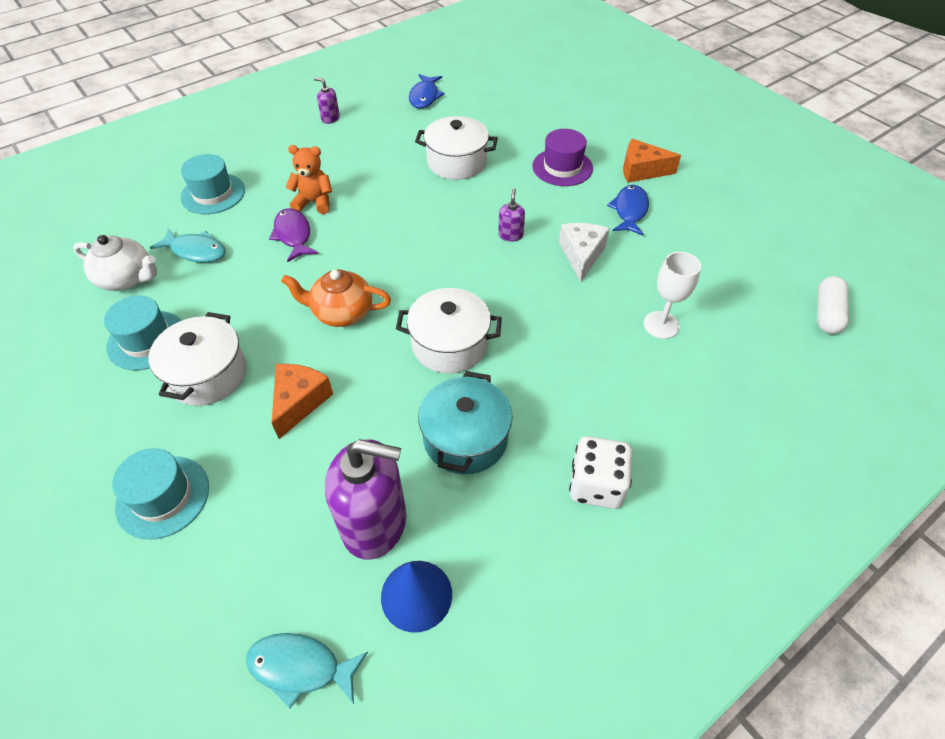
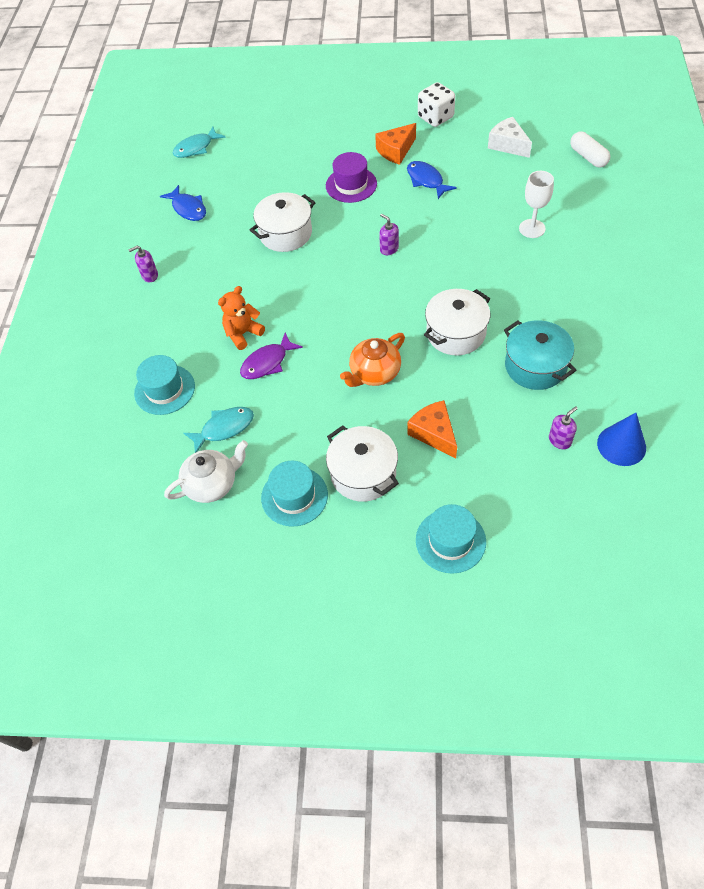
camera: 45 degrees left, 5 degrees up
turquoise fish [246,633,368,708] -> turquoise fish moved to [173,127,226,158]
purple fish [269,208,318,262] -> purple fish turned 60 degrees counterclockwise [240,333,303,379]
purple soap dispenser [325,439,406,559] -> purple soap dispenser [549,407,578,450], size x0.43
white cheese [559,223,610,282] -> white cheese moved to [488,117,532,158]
white dice [569,436,632,509] -> white dice moved to [418,82,455,127]

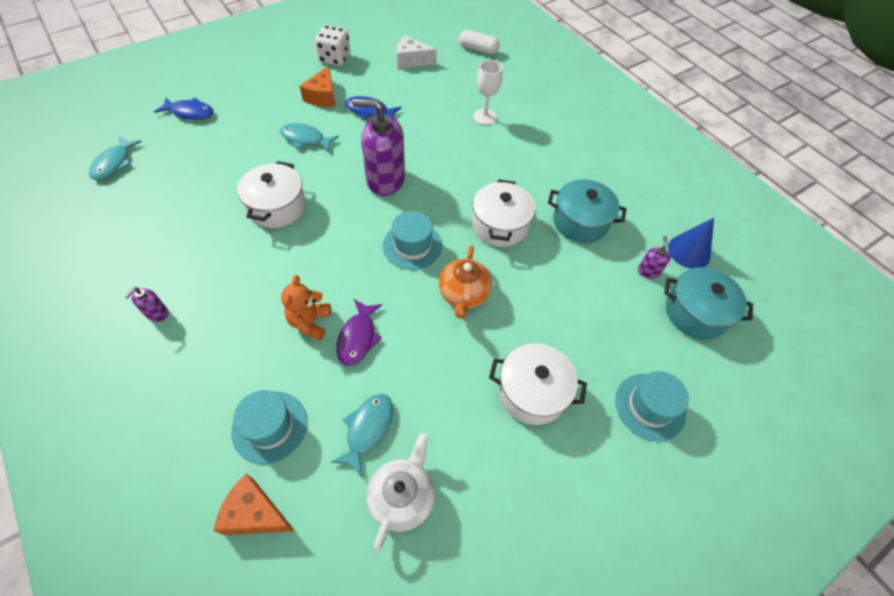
camera: 45 degrees left, 0 degrees up
blue fish [160,185,206,221] -> blue fish moved to [154,97,214,120]
turquoise hat [261,461,328,527] -> turquoise hat moved to [383,211,442,270]
purple hat [326,152,377,203] -> turquoise fish [280,123,339,152]
purple soap dispenser [379,214,399,255] -> purple soap dispenser [352,99,405,196], size x2.30
orange cheese [407,400,457,459] -> orange cheese moved to [214,473,295,535]
none -> turquoise pot [664,267,753,339]

